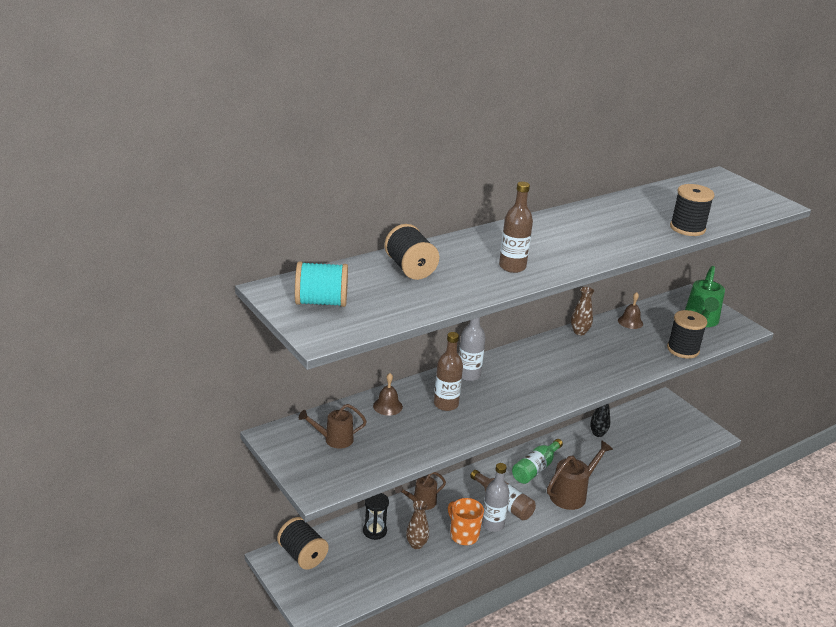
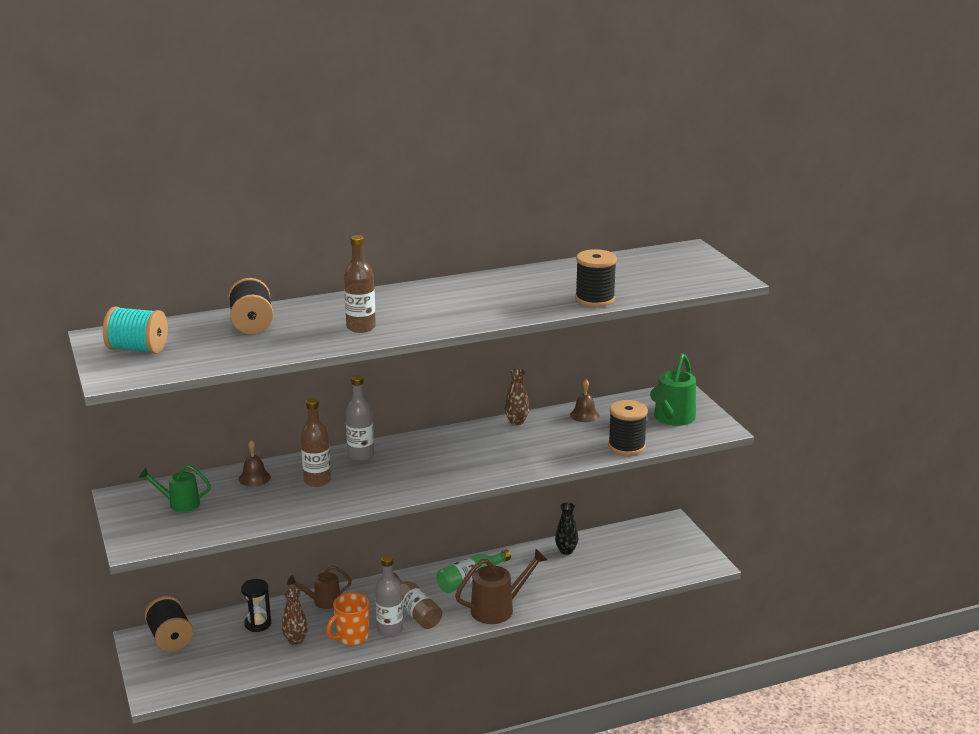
camera: 15 degrees right, 5 degrees down
brown watering can [299,404,367,449] -> green watering can [139,464,211,512]
orange mug [448,498,484,545] -> orange mug turned 105 degrees counterclockwise [326,593,369,646]

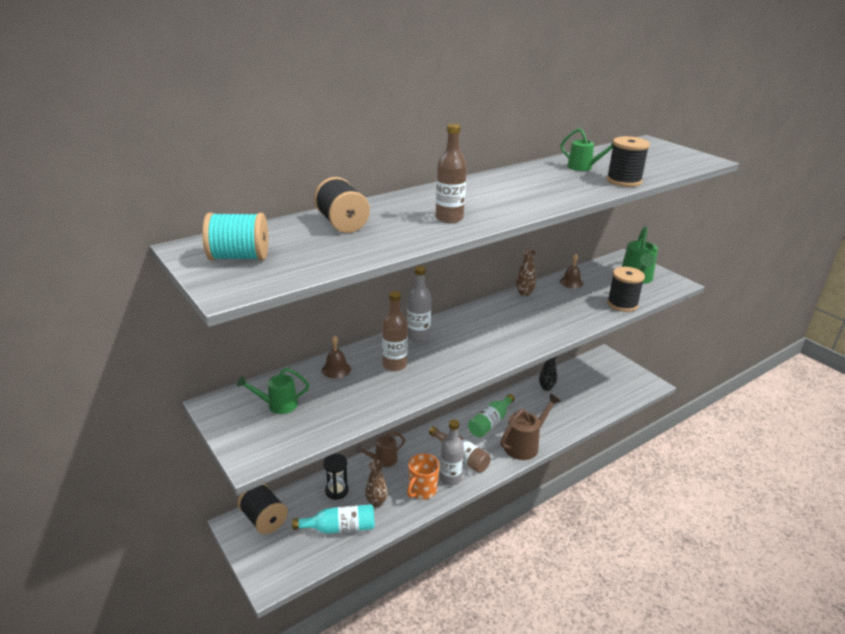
camera: 15 degrees left, 5 degrees up
none -> turquoise bottle [292,504,375,534]
none -> green watering can [561,128,613,171]

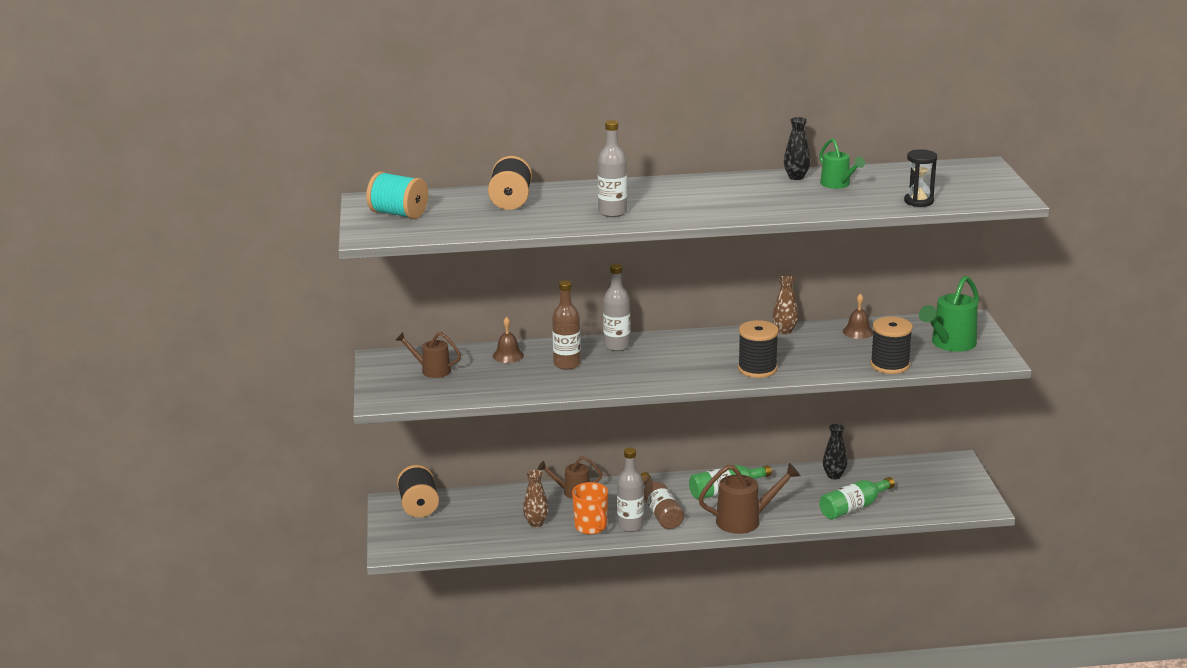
camera: 30 degrees right, 5 degrees down
green watering can [237,368,309,414] -> brown watering can [396,332,461,378]
turquoise bottle [292,504,375,534] -> none
black hourglass [323,454,348,500] -> black hourglass moved to [904,149,937,207]
orange mug [407,454,440,499] -> orange mug turned 90 degrees counterclockwise [572,482,608,534]
brown bottle [435,123,467,223] -> grey bottle [598,120,627,217]
black spool [607,136,650,187] -> black spool moved to [738,320,779,378]
none -> black vase [784,117,811,180]
none -> green bottle [820,477,895,520]

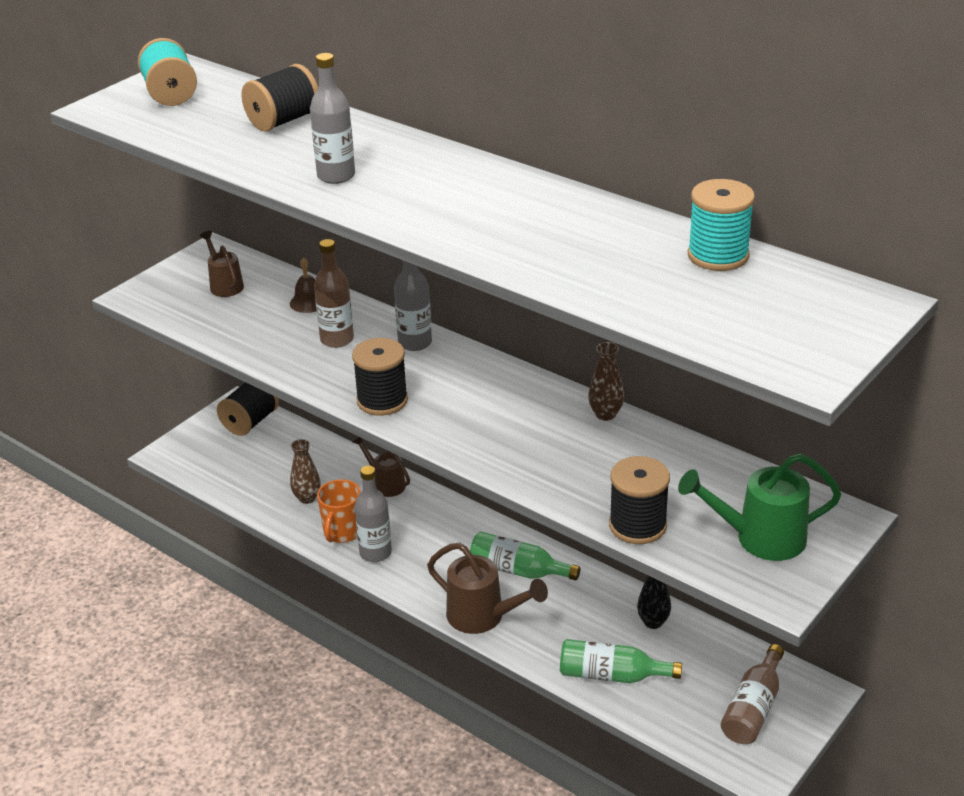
camera: 45 degrees right, 10 degrees up
brown bottle [641,472,684,529] -> brown bottle moved to [721,644,784,744]
black spool [738,320,779,378] -> black spool moved to [352,338,408,416]
black vase [784,117,811,180] -> none
green watering can [819,138,865,189] -> none
brown bell [843,293,873,339] -> none
black hourglass [904,149,937,207] -> none
none -> turquoise spool [688,179,755,271]

